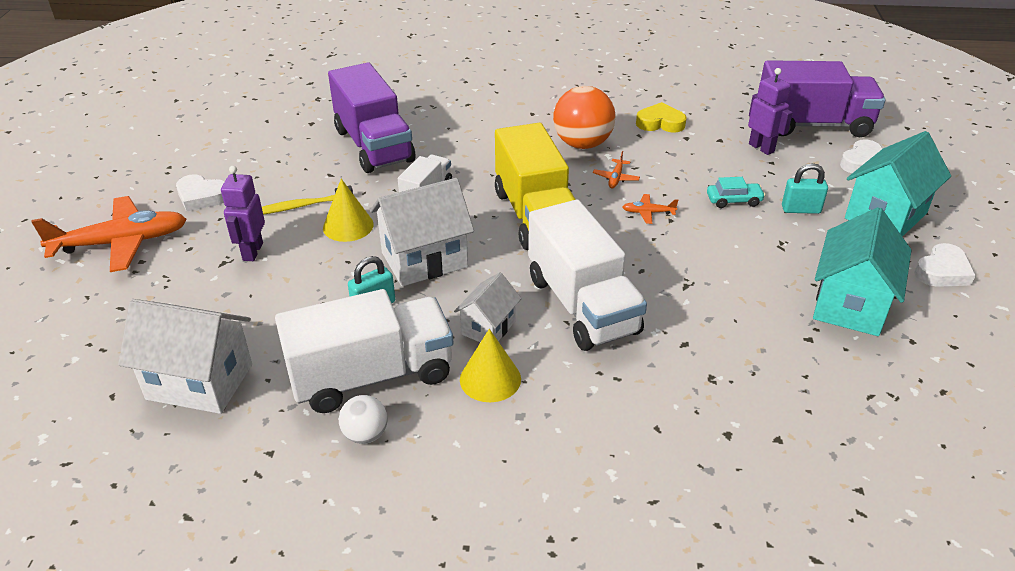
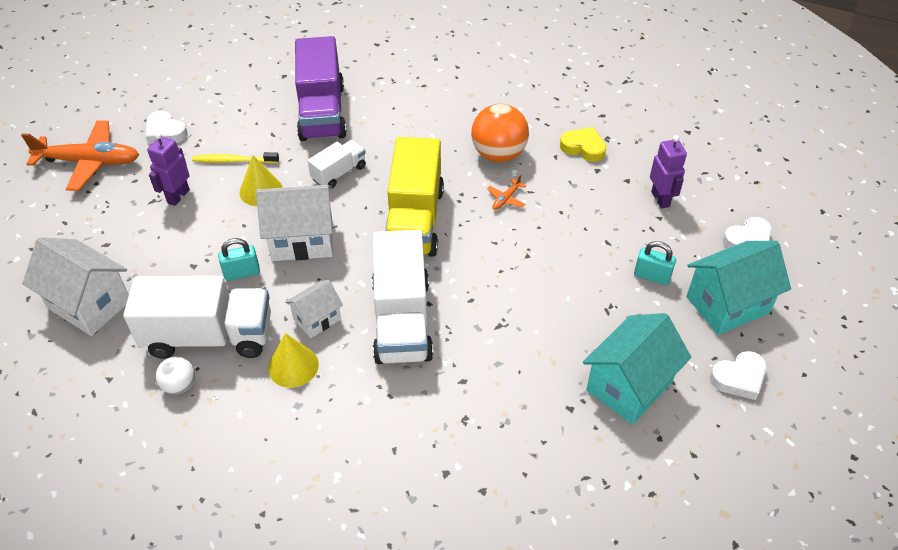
camera: 20 degrees right, 10 degrees up
orange plane [623,194,678,224] -> none
turquoise car [707,177,765,208] -> none
purple truck [761,60,885,137] -> none

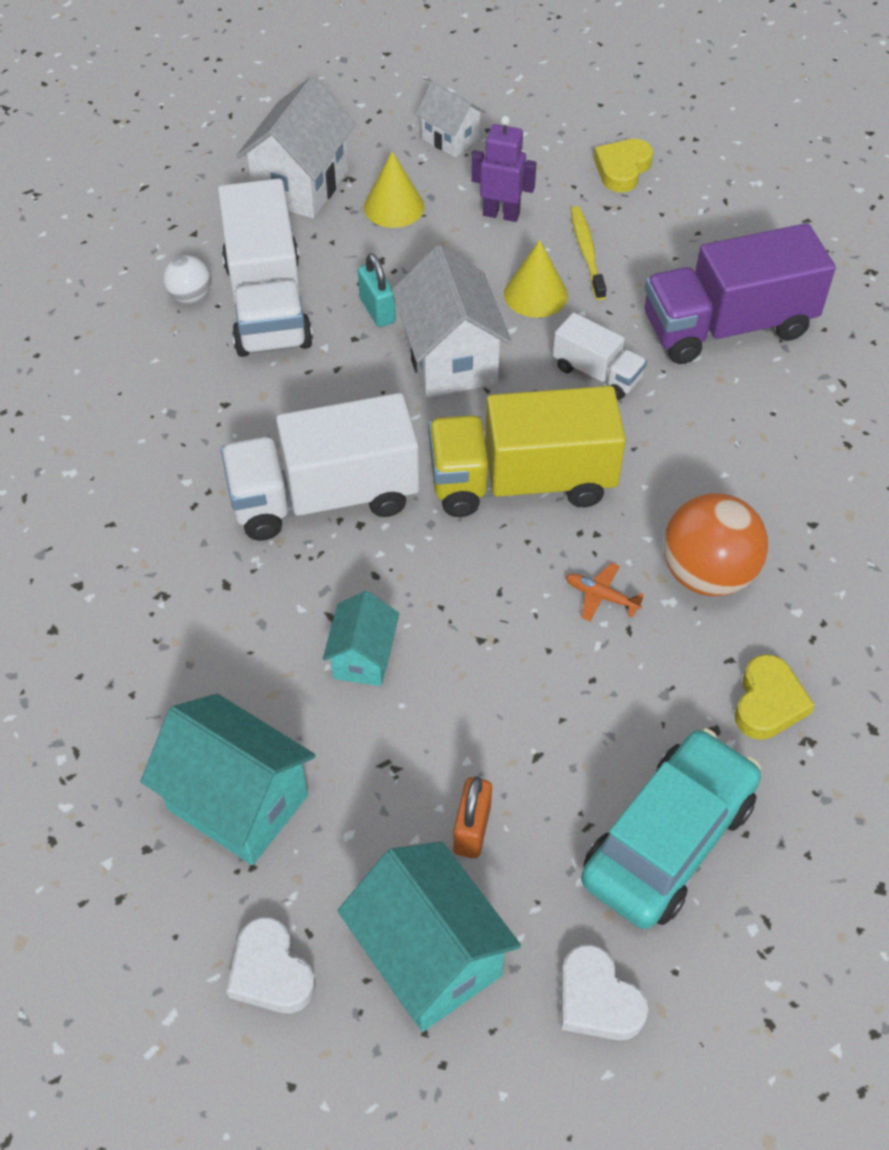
camera: 80 degrees right, 5 degrees up
orange plane [21,120,139,191] -> none
white heart [146,111,188,144] -> yellow heart [594,139,653,192]
yellow cone [268,333,319,388] -> yellow cone moved to [364,152,425,228]
white house [285,280,343,338] -> white house moved to [416,82,486,158]
turquoise padlock [634,241,676,285] -> orange padlock [453,776,492,858]
purple robot [650,135,687,209] -> turquoise car [581,728,761,929]
none -> turquoise house [323,591,399,686]

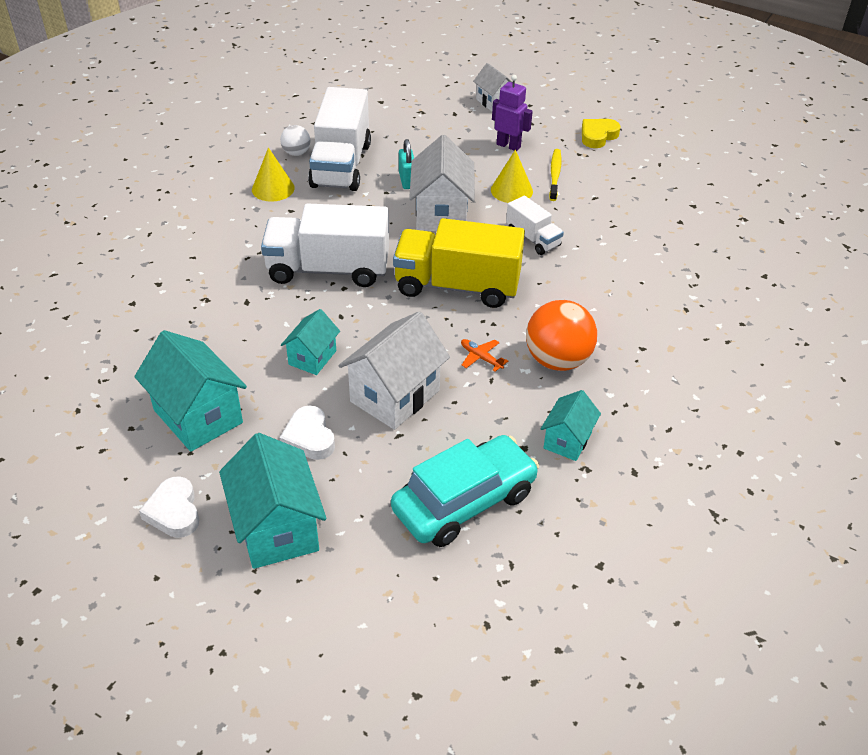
camera: 15 degrees right, 10 degrees down
white house [236,76,356,219] -> white house moved to [338,311,450,430]
yellow cone [364,152,425,228] -> yellow cone moved to [252,147,295,202]
orange padlock [453,776,492,858] -> none
white heart [561,944,648,1040] -> white heart moved to [280,406,335,460]
purple truck [644,223,836,364] -> none
yellow heart [735,654,815,740] -> turquoise house [541,390,601,461]

